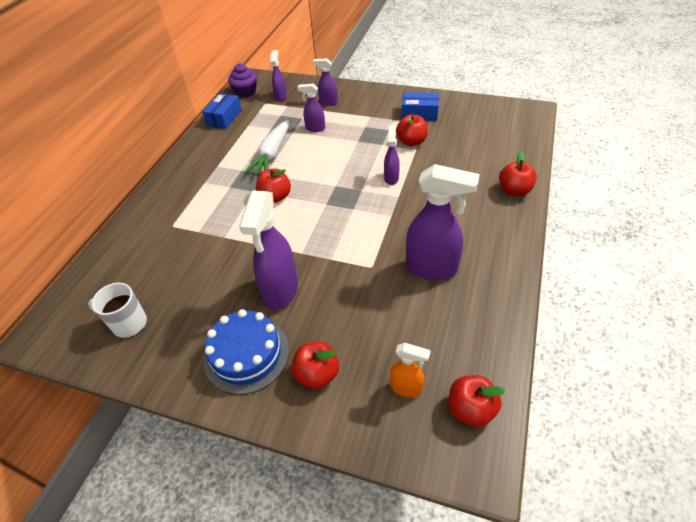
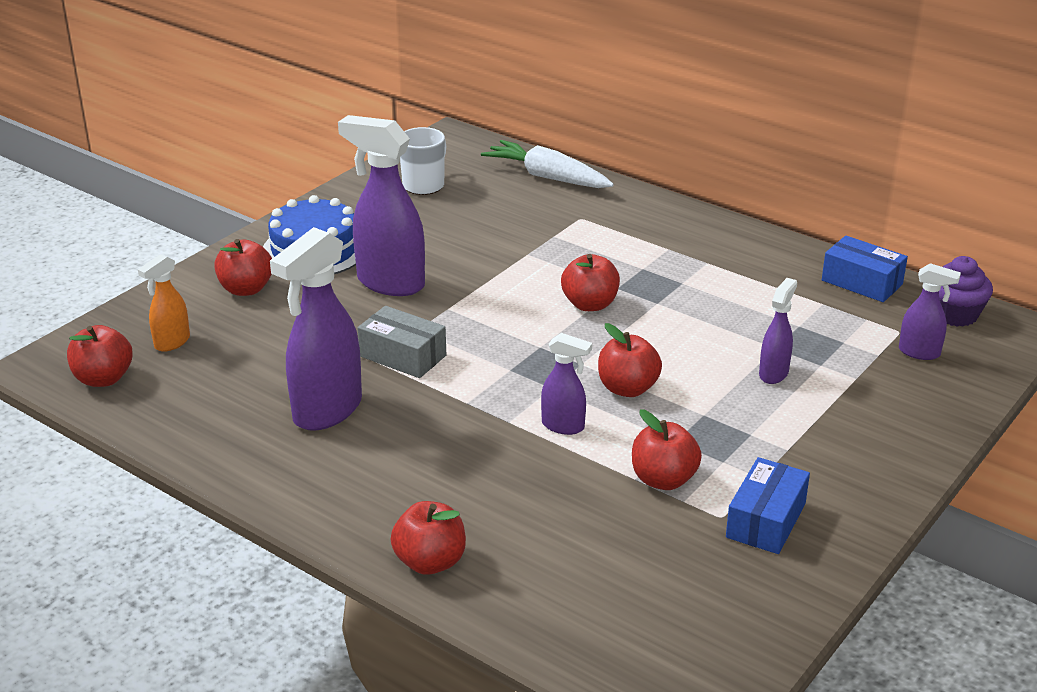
camera: 105 degrees right, 15 degrees down
white carrot [244,120,288,175] -> white carrot moved to [481,140,614,188]
purple spray bottle [313,58,338,106] -> none
none -> grey box [358,306,446,378]
none -> red apple [598,323,662,397]

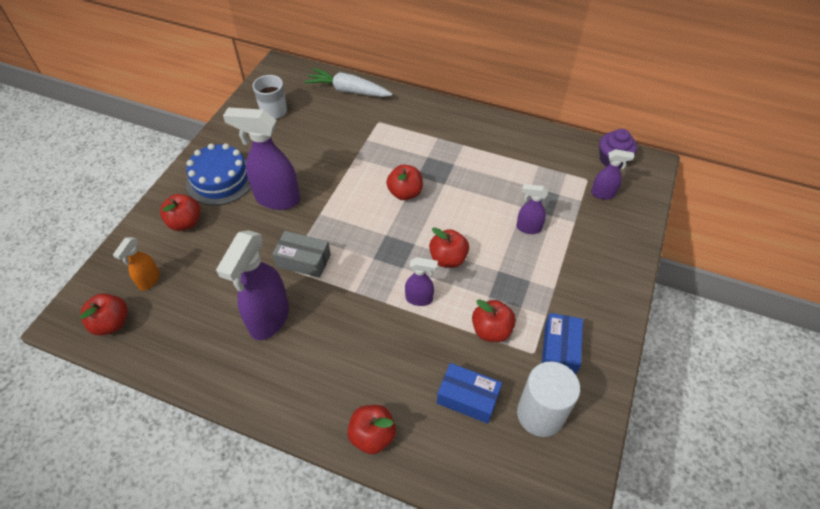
camera: 15 degrees left, 20 degrees up
purple spray bottle [759,278,797,384] -> purple spray bottle turned 90 degrees counterclockwise [516,184,548,234]
blue box [822,236,908,302] -> blue box moved to [437,363,502,424]
none -> white cylinder [517,361,580,437]

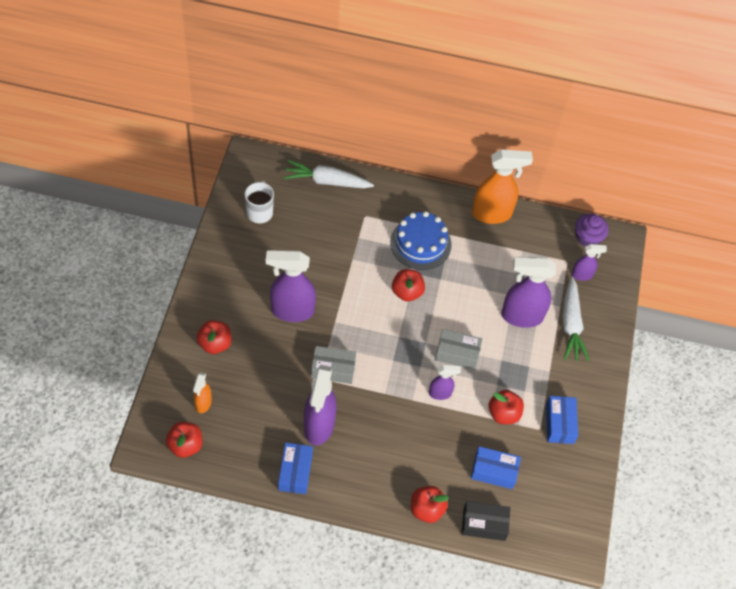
camera: 15 degrees left, 5 degrees up
blue cake [186,144,251,206] -> blue cake moved to [390,211,451,270]
red apple [429,227,469,268] -> grey box [435,329,482,370]
purple spray bottle [516,184,548,234] -> purple spray bottle [501,257,556,328], size x1.92
white cylinder [517,361,580,437] -> none
none -> blue box [278,443,313,494]
none -> black box [461,501,510,541]
none -> orange spray bottle [472,149,533,224]
none -> white carrot [562,277,590,361]

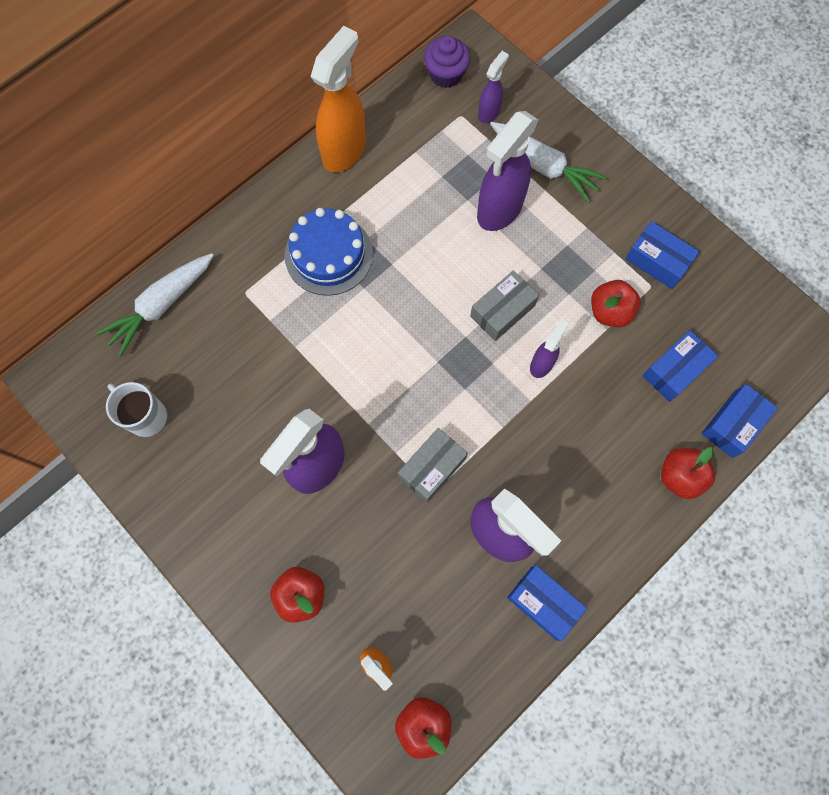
camera: 50 degrees left, 15 degrees up
red apple [392,269,425,301] -> none
black box [461,501,510,541] -> blue box [701,384,778,458]

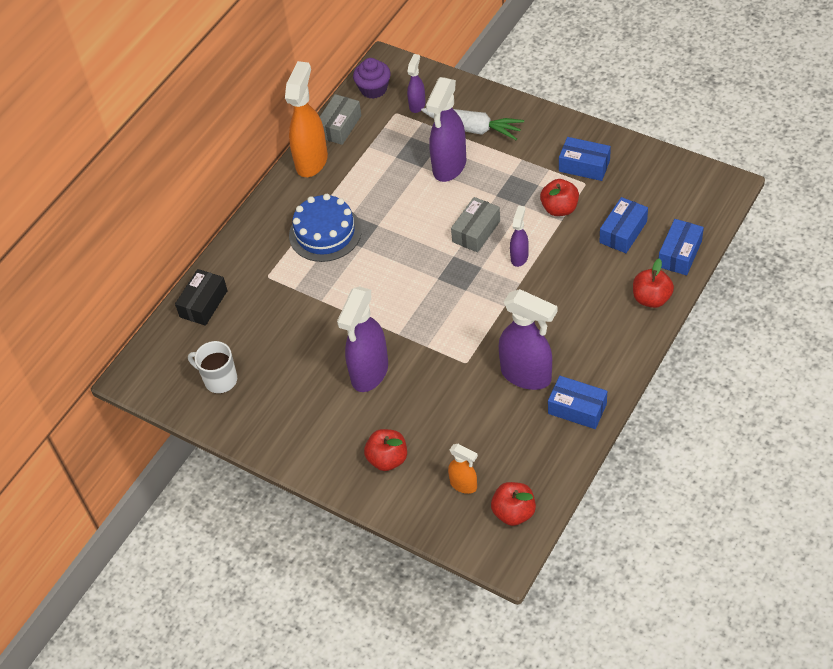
camera: 10 degrees left, 20 degrees down
white carrot [97,253,214,356] -> black box [175,269,228,326]
grey box [398,428,468,503] -> grey box moved to [320,94,361,145]

